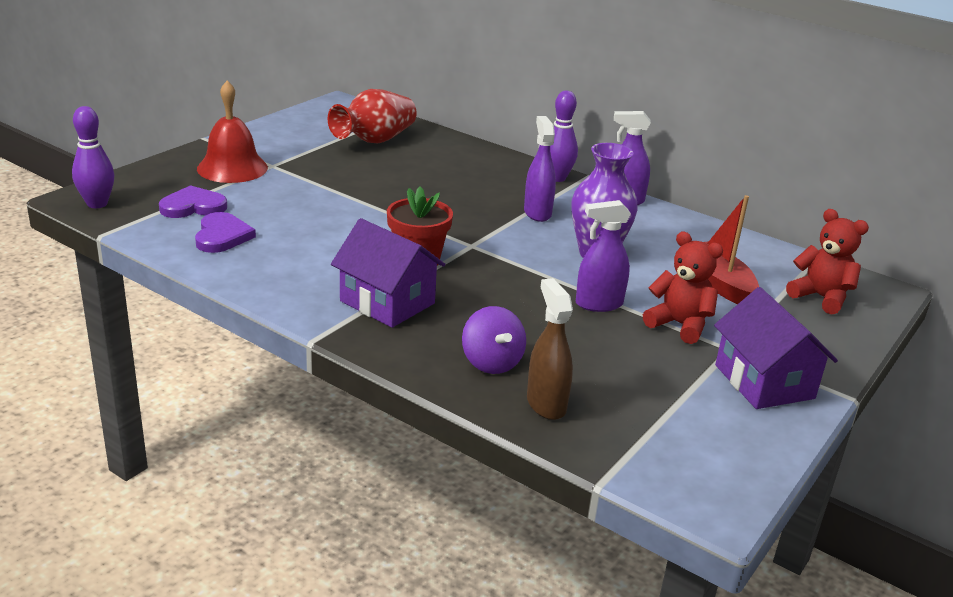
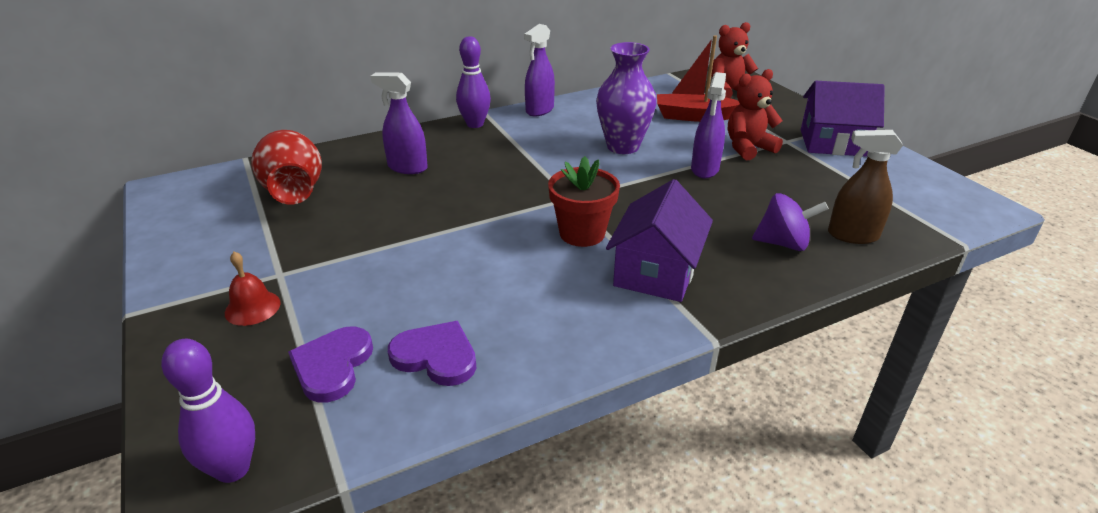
camera: 60 degrees left, 5 degrees up
red bell [197,81,268,183] -> red bell [225,251,281,326], size x0.54
purple house [331,218,445,328] -> purple house turned 45 degrees counterclockwise [606,179,713,302]
purple spray bottle [524,116,556,222] -> purple spray bottle moved to [371,72,428,174]

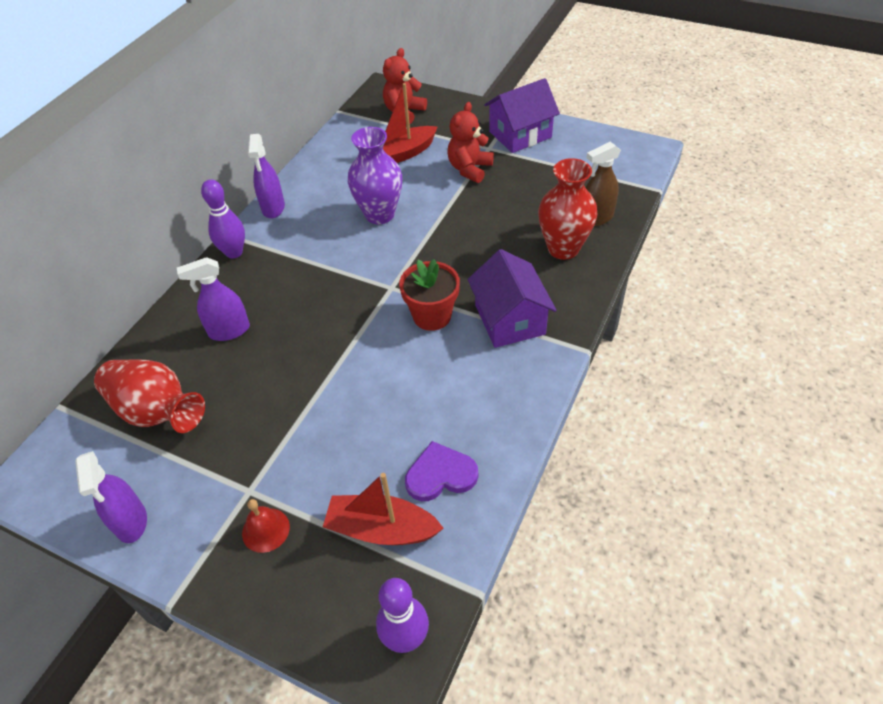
camera: 35 degrees left, 15 degrees up
purple heart [288,327,373,402] -> red boat [323,473,444,545]
purple spray bottle [691,72,726,178] -> purple spray bottle moved to [75,451,147,543]
purple spinning top [752,193,829,251] -> red vase [538,158,597,260]

